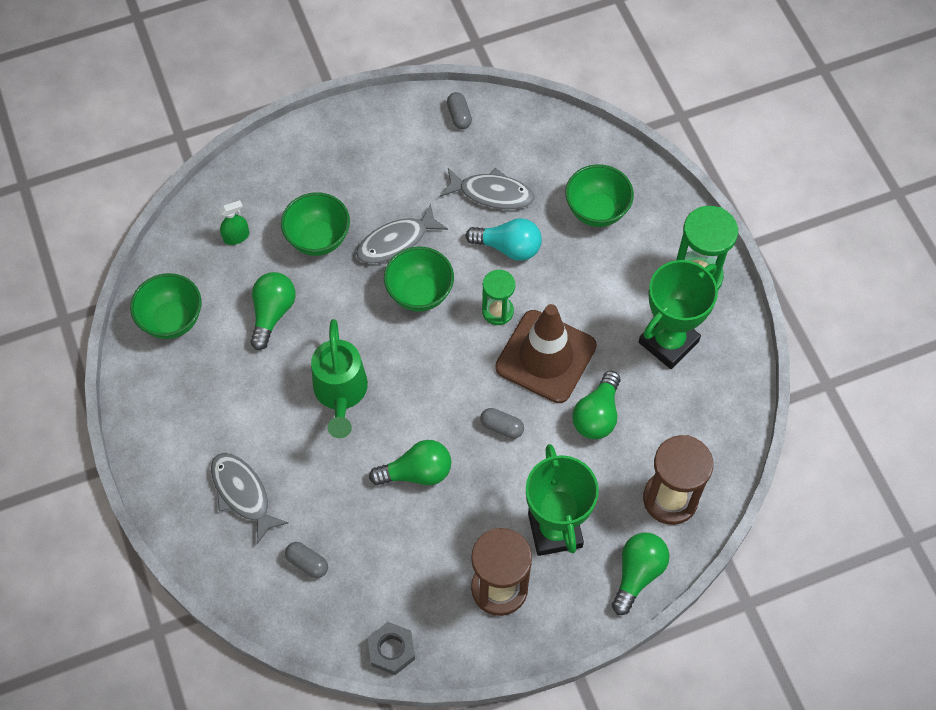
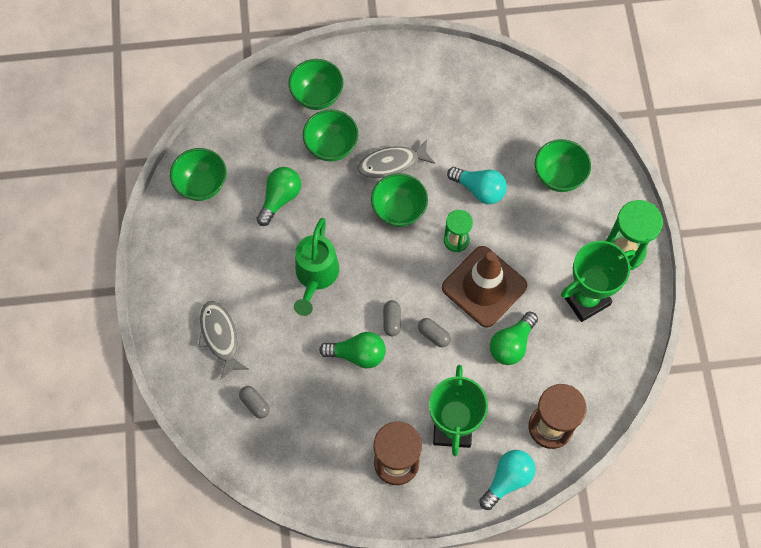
camera: 15 degrees right, 5 degrees up
green spray bottle [220,200,249,245] -> none
grey nut [368,622,415,675] -> none
grey fish [440,168,535,209] -> none
grey capsule [447,92,472,129] -> grey capsule moved to [383,300,401,336]
green light bulb [612,532,670,615] -> turquoise light bulb [479,450,536,510]
none -> green bowl [289,59,343,110]

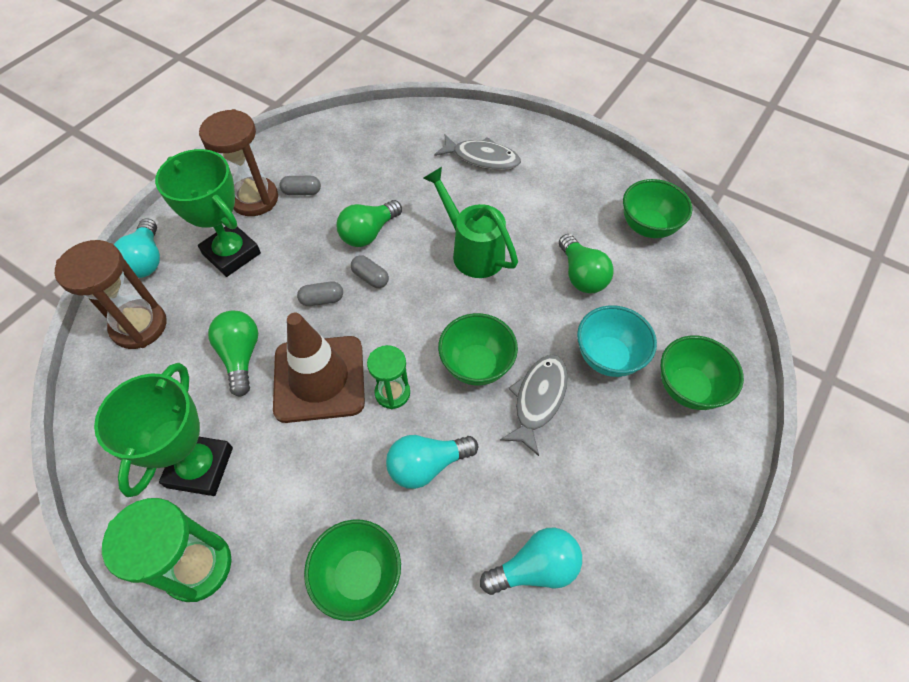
camera: 130 degrees right, 10 degrees down
grey capsule [239,386,270,418] -> grey capsule moved to [279,176,321,195]
green bowl [303,109,358,162] -> turquoise bowl [577,305,657,377]
none -> turquoise light bulb [480,527,582,595]

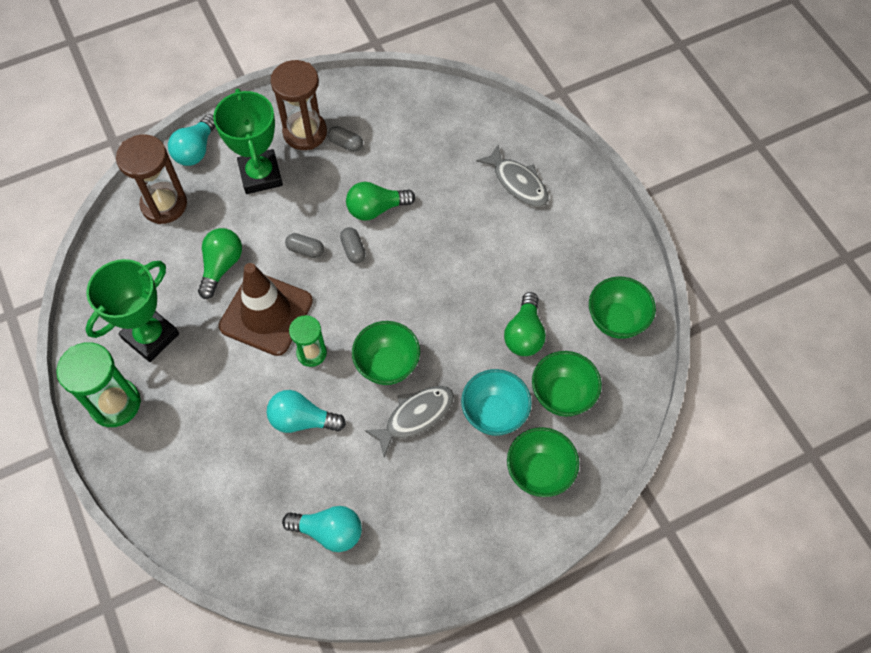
camera: 30 degrees right, 5 degrees up
green bowl [304,520,401,621] -> green bowl moved to [532,351,602,417]
green watering can [423,167,518,278] -> none

